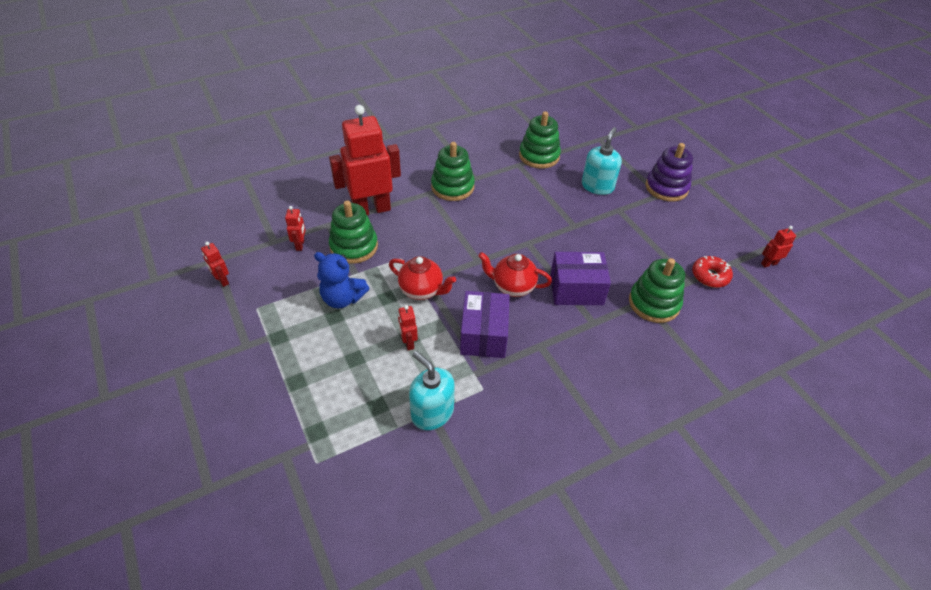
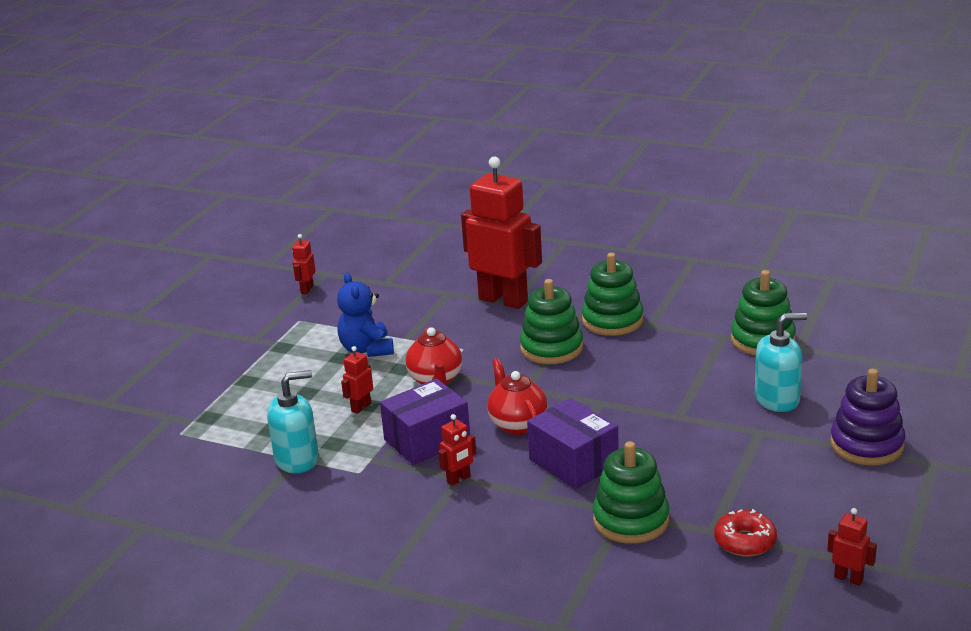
camera: 55 degrees right, 20 degrees down
red robot [285,206,306,251] -> red robot moved to [438,414,476,486]
green stacking toy [329,201,378,264] -> green stacking toy moved to [520,279,583,364]
turquoise soap dispenser [409,351,455,430] -> turquoise soap dispenser turned 60 degrees clockwise [267,370,319,473]

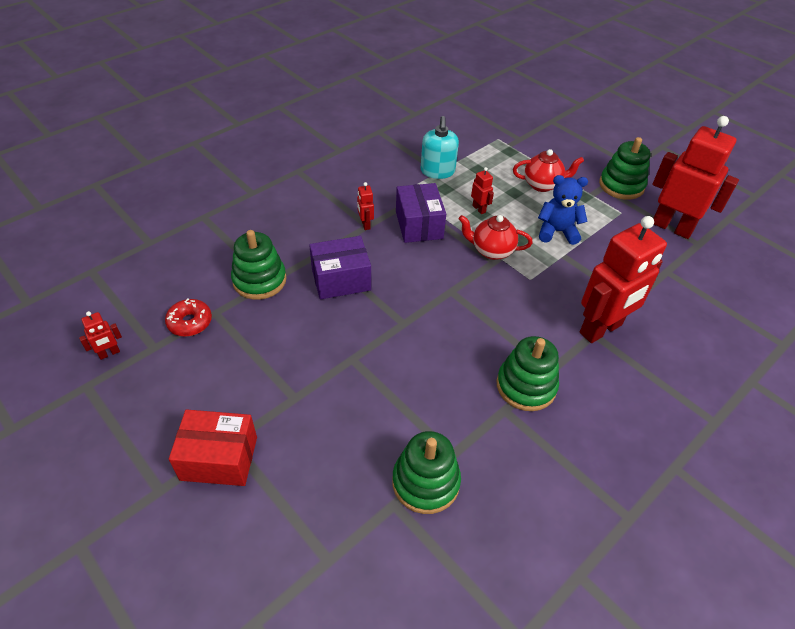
camera: 110 degrees right, 20 degrees up
red robot [292,234,316,294] -> red robot [652,116,739,239], size x2.44
red teapot [487,358,548,435] -> red teapot moved to [513,149,584,192]
green stacking toy [520,279,583,364] -> green stacking toy moved to [599,137,650,200]
turquoise soap dispenser [755,313,807,412] -> none
purple stacking toy [830,369,905,465] -> red box [169,409,257,486]

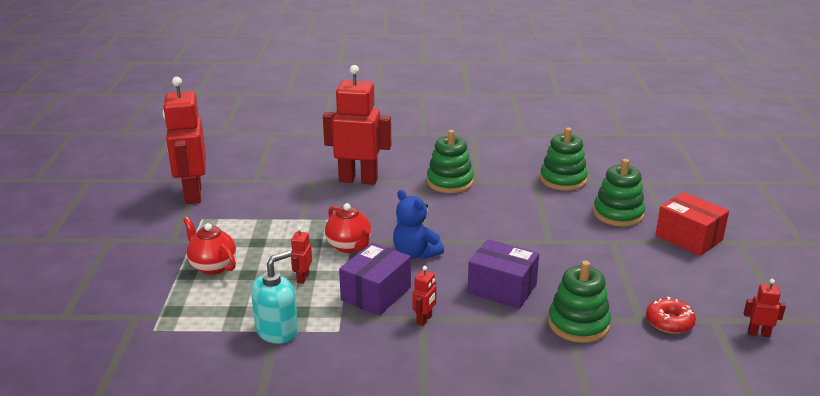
camera: 135 degrees left, 20 degrees down
blue teddy bear [538,175,588,245] -> blue teddy bear moved to [393,190,444,259]
green stacking toy [599,137,650,200] -> green stacking toy moved to [593,159,645,227]

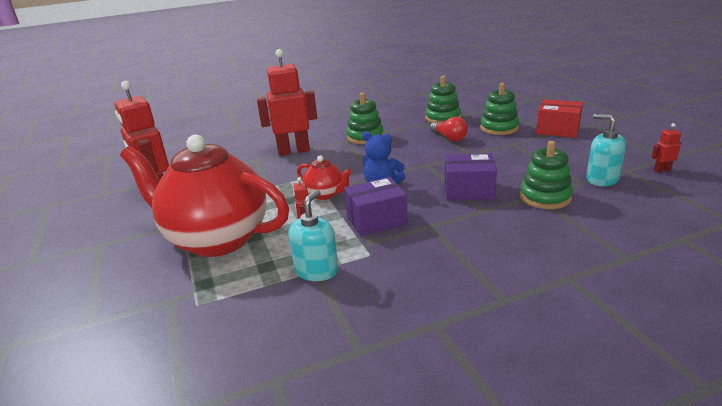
camera: 20 degrees left, 0 degrees up
red teapot [183,217,236,275] -> red teapot [120,134,289,257], size x2.34
purple box [339,242,411,316] -> purple box turned 60 degrees clockwise [344,177,408,236]
red robot [413,266,437,326] -> none
red donut [646,297,696,334] -> turquoise soap dispenser [586,114,626,186]
none -> red light bulb [430,117,468,142]

